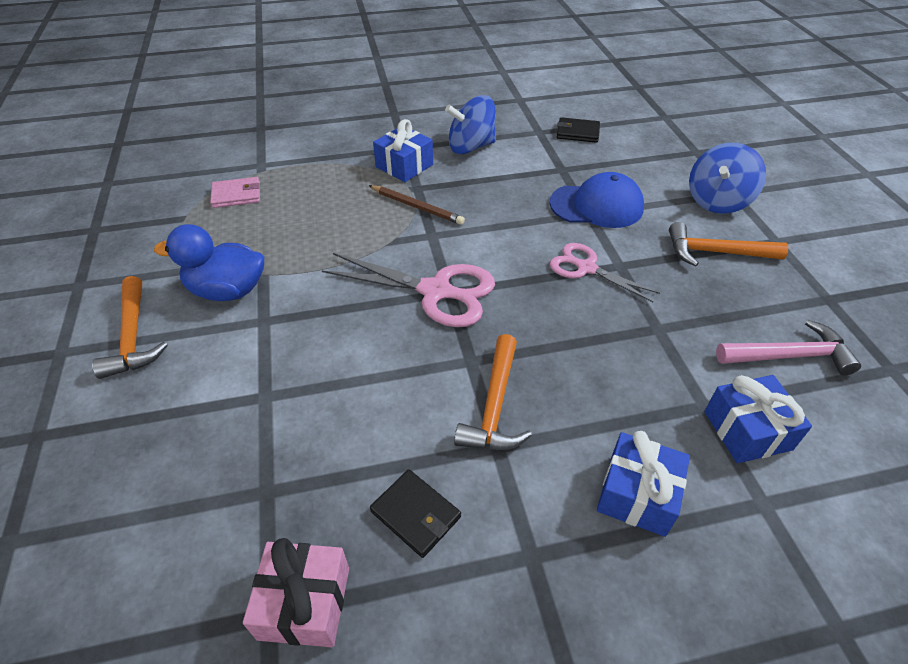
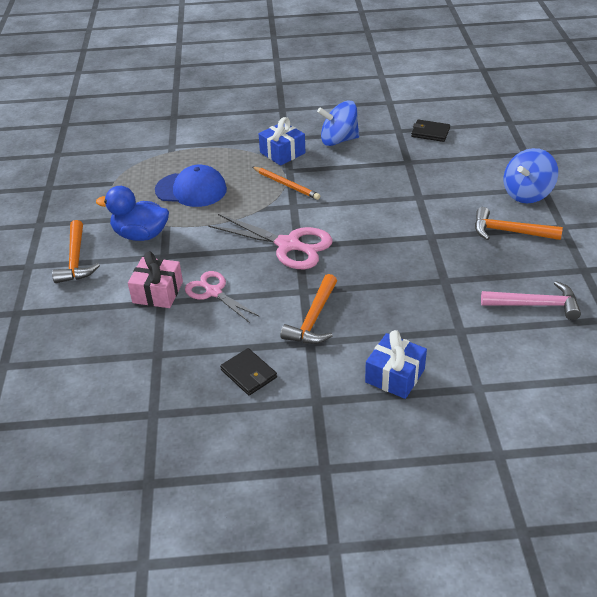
camera: 10 degrees right, 5 degrees down
pink wallet [210,177,260,208] -> none
pink gift [243,538,349,647] -> pink gift moved to [128,252,183,308]
brown pencil [369,185,465,225] -> orange pencil [252,167,320,200]
blue cap [550,172,644,228] -> blue cap moved to [155,164,227,207]
pink scissors [550,243,660,302] -> pink scissors moved to [185,271,260,323]
blue gift [704,375,812,463] -> none

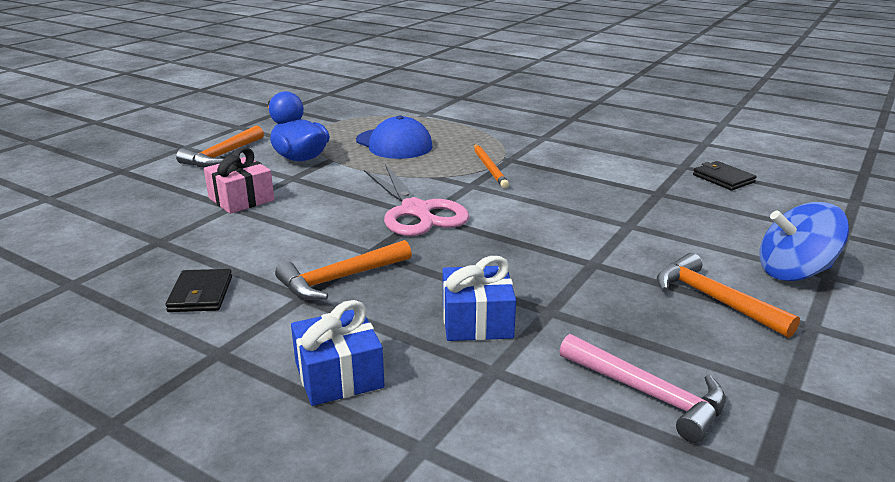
camera: 35 degrees right, 15 degrees down
pink scissors [185,271,260,323] -> none
blue gift [259,117,306,166] -> blue gift moved to [443,256,516,341]
blue spinning top [317,101,360,146] -> none

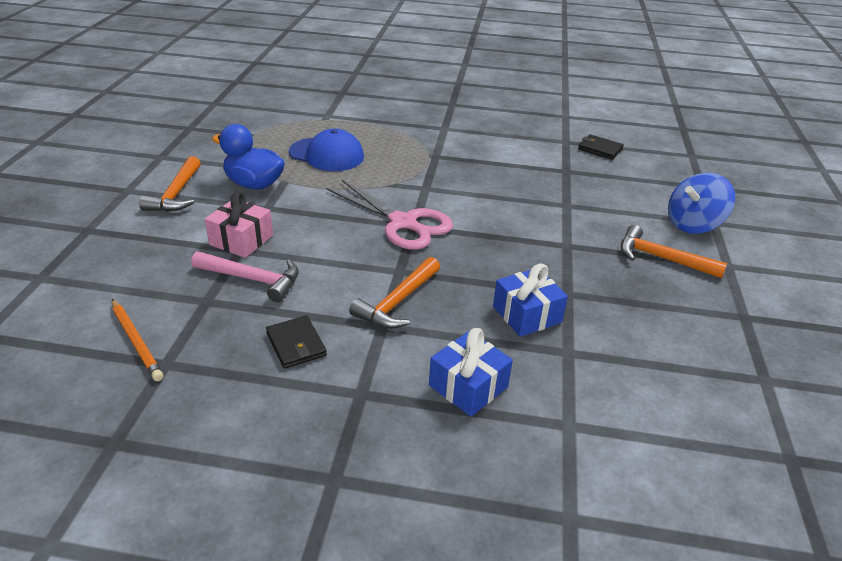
camera: 25 degrees left, 10 degrees up
orange pencil [474,144,509,189] -> orange pencil moved to [112,299,163,381]
pink hammer [559,334,726,443] -> pink hammer moved to [191,251,299,302]

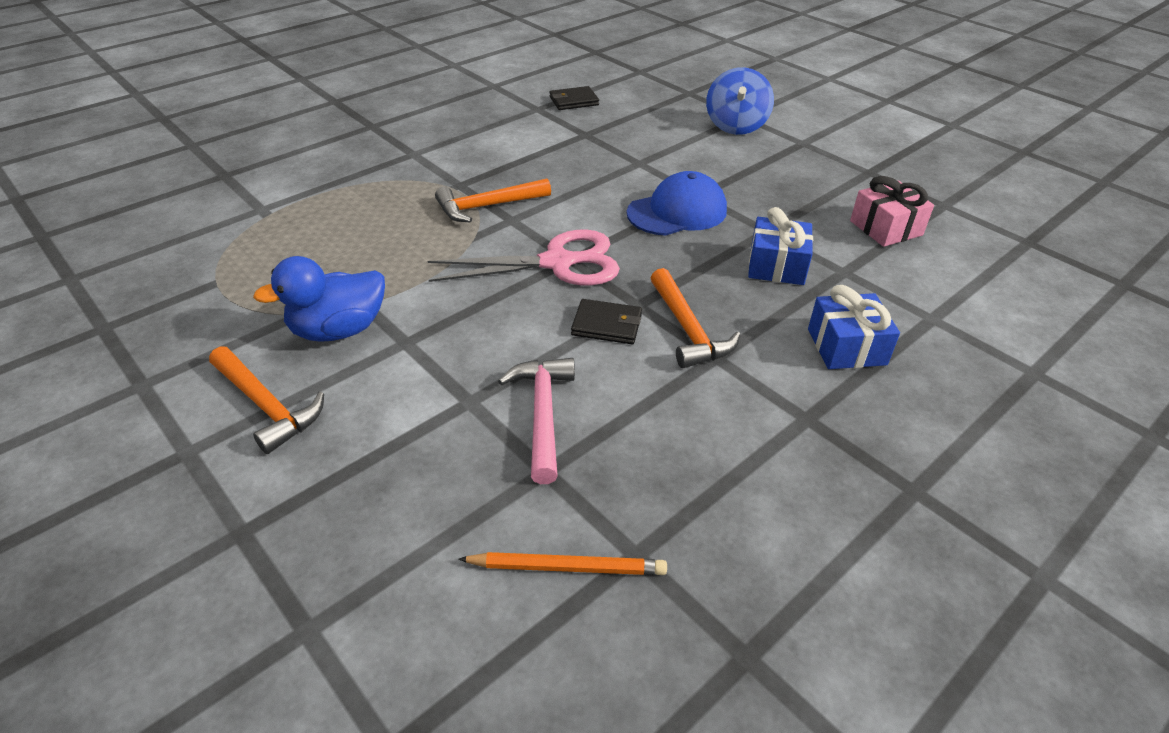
camera: 50 degrees left, 5 degrees up
pink hammer [191,251,299,302] -> pink hammer turned 60 degrees counterclockwise [498,358,575,484]
pink gift [205,192,273,258] -> pink gift moved to [850,176,934,247]
black wallet [266,316,327,369] -> black wallet moved to [571,299,642,344]
blue cap [289,129,364,171] -> blue cap moved to [627,171,727,236]
orange hammer [621,225,727,278] -> orange hammer moved to [435,179,551,222]

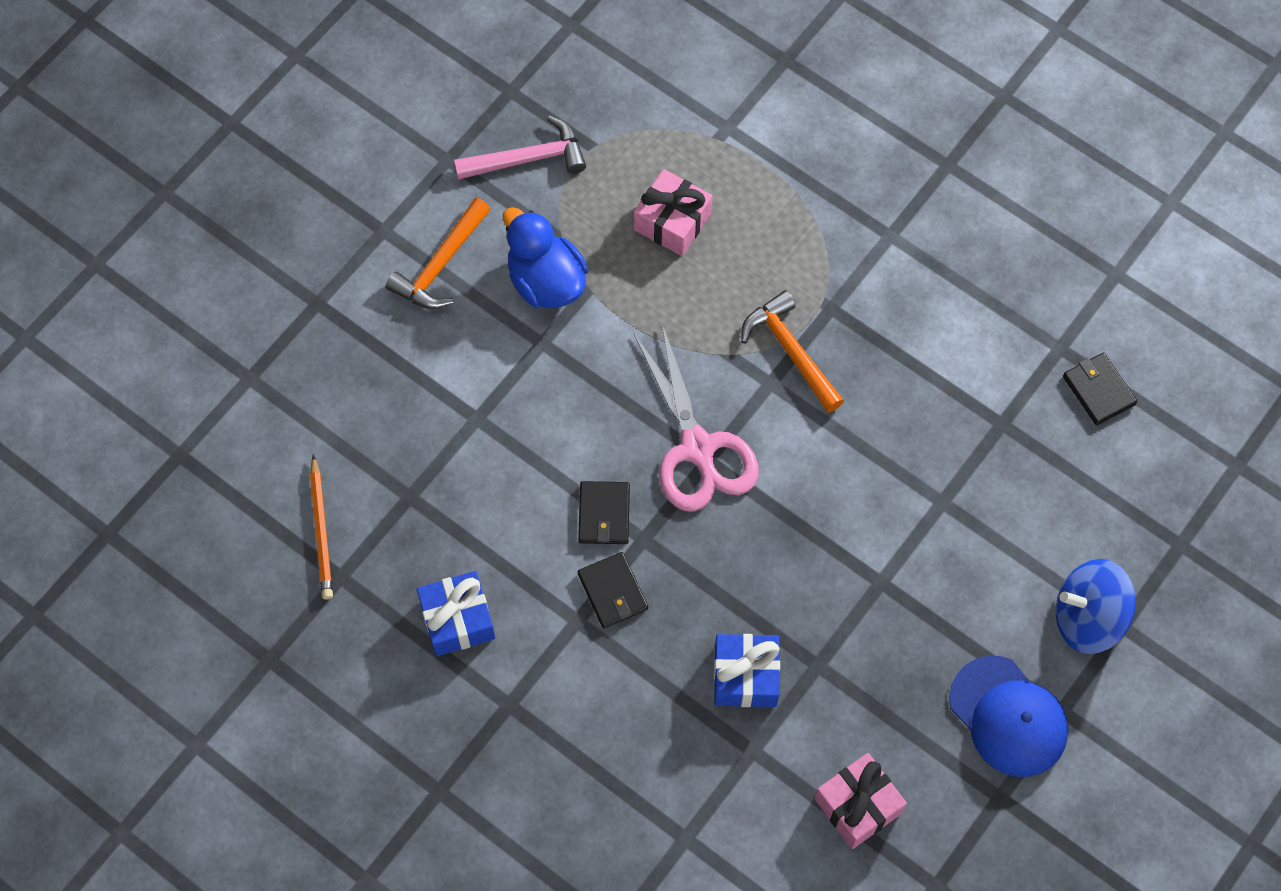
camera: 80 degrees right, 25 degrees up
pink hammer [498,358,575,484] -> pink hammer moved to [454,116,586,180]
blue cap [627,171,727,236] -> blue cap moved to [949,656,1069,777]
orange hammer [651,268,741,368] -> black wallet [578,552,648,628]
blue gift [808,285,900,369] -> blue gift moved to [417,571,495,656]
none -> pink gift [634,169,712,256]

